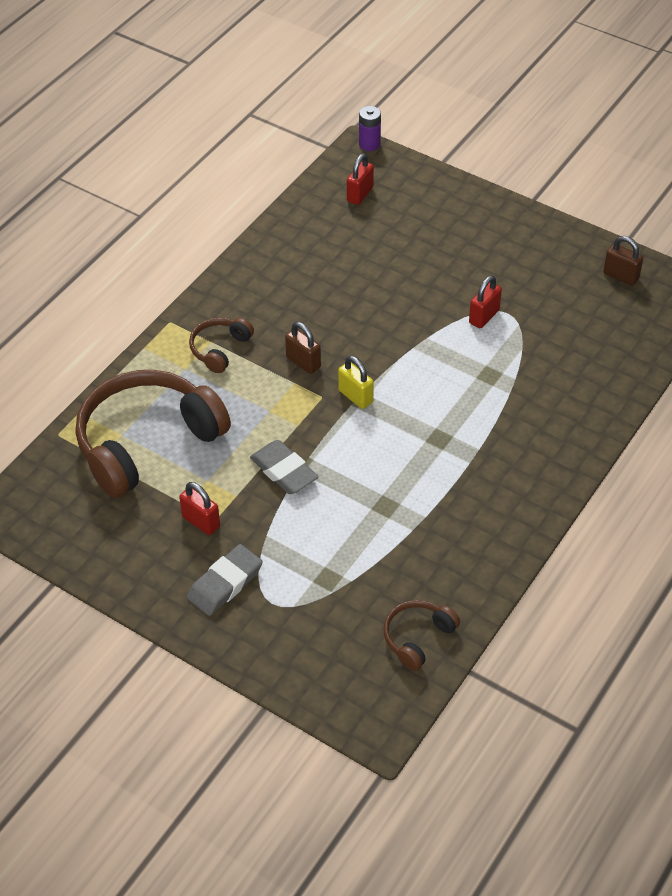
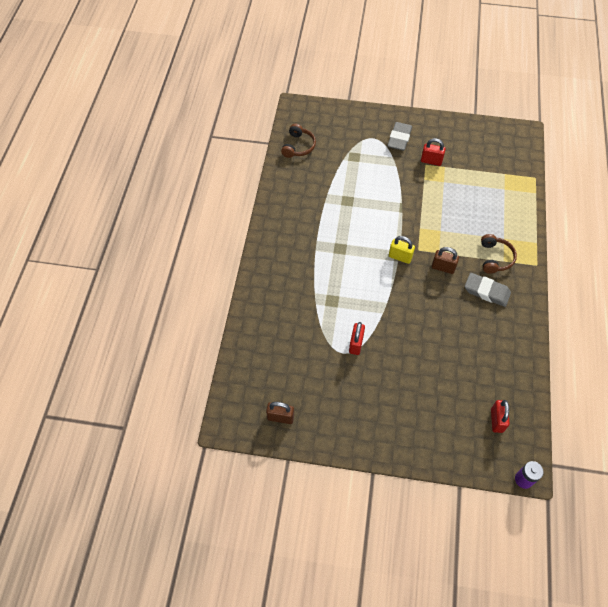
camera: 155 degrees right, 10 degrees up
brown headphones [76,370,231,498] -> none
grey eraser [250,440,318,494] -> grey eraser moved to [465,273,511,307]

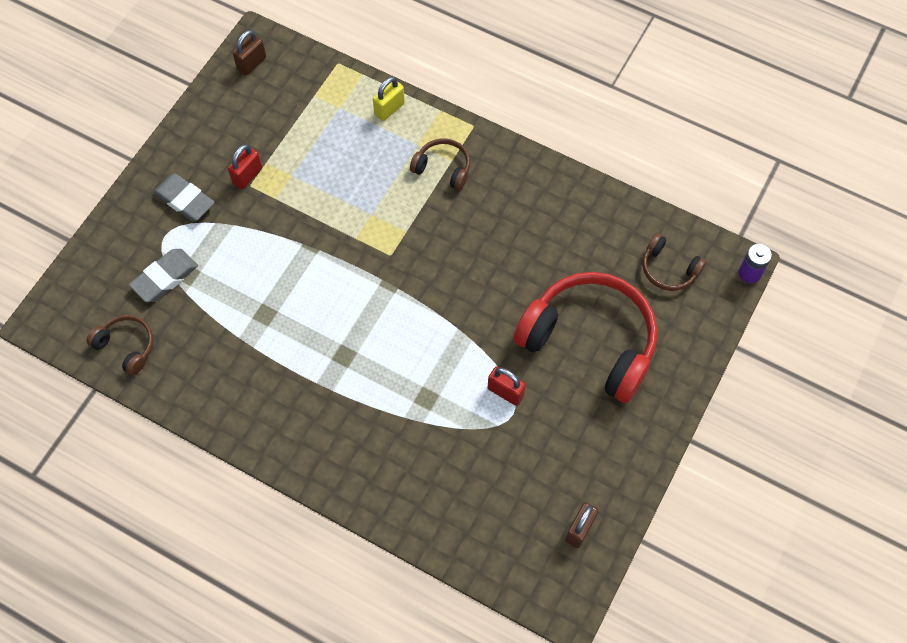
camera: 70 degrees left, 5 degrees up
yellow padlock [389,236,415,264] -> yellow padlock moved to [373,77,405,121]
brown padlock [432,247,459,274] -> brown padlock moved to [233,30,266,75]
grey eraser [465,273,511,307] -> grey eraser moved to [129,249,198,302]
red padlock [491,400,510,433] -> brown headphones [642,233,707,291]
none -> red headphones [513,272,657,403]

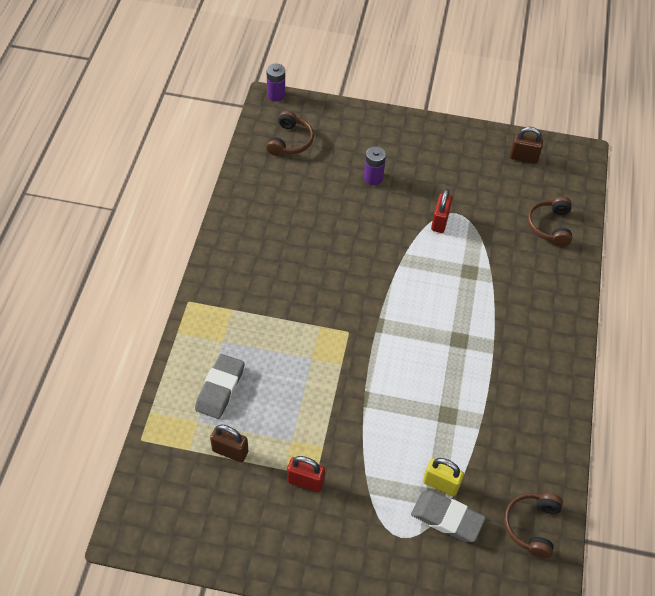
camera: 110 degrees left, 10 degrees down
grey eraser [153,173,215,221] -> grey eraser moved to [195,354,245,419]
brown padlock [233,30,266,75] -> brown padlock moved to [210,425,248,462]
yellow padlock [373,77,405,121] -> yellow padlock moved to [423,458,464,496]
brown headphones [410,138,470,190] -> brown headphones moved to [527,197,572,246]
red headphones [513,272,657,403] -> purple battery [364,146,386,185]

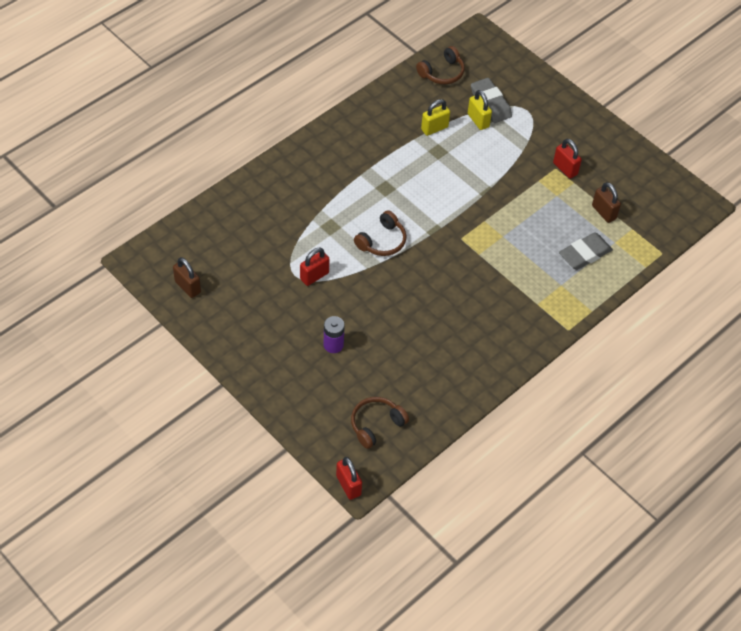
camera: 145 degrees left, 0 degrees up
purple battery [267,63,285,101] -> red padlock [336,457,362,500]
brown headphones [527,197,572,246] -> brown headphones moved to [354,210,406,256]
none -> yellow padlock [421,99,450,136]

